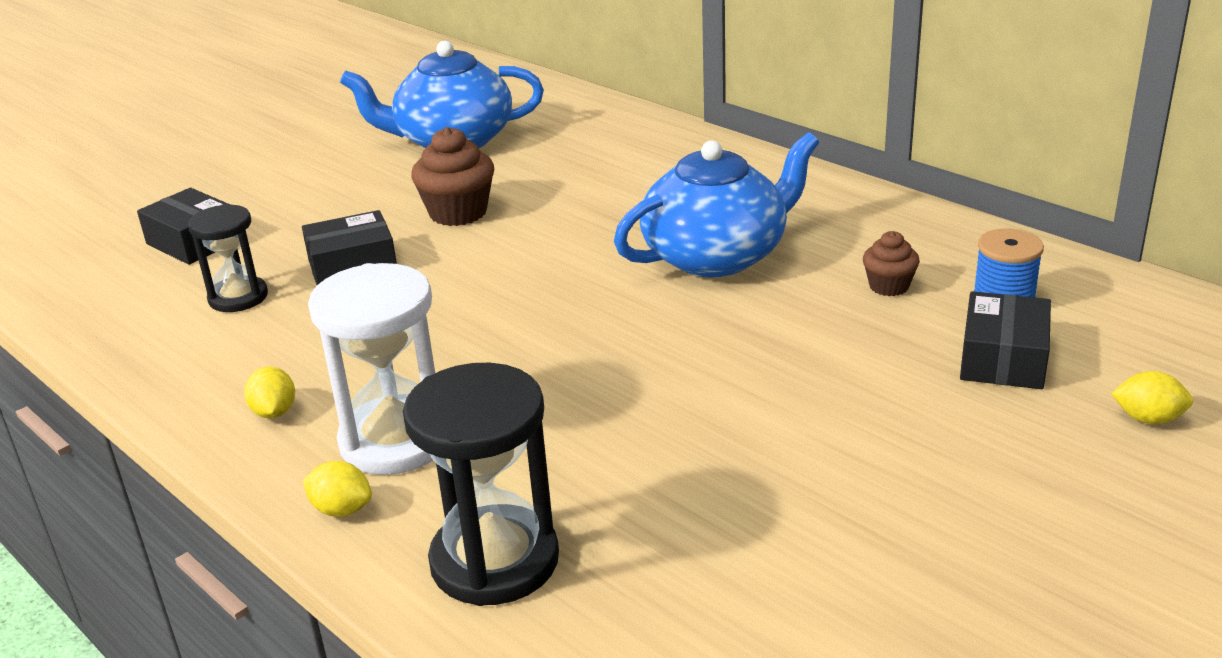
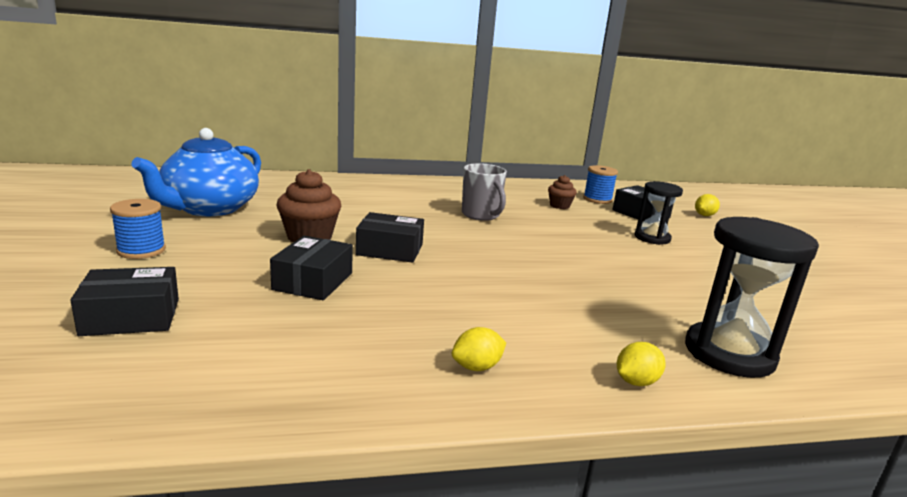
camera: 60 degrees left, 10 degrees down
black hourglass [188,204,268,312] -> black hourglass moved to [635,181,683,245]
yellow lemon [244,366,295,419] -> yellow lemon turned 45 degrees counterclockwise [452,327,506,371]
white hourglass [308,263,435,475] -> none
blue teapot [614,132,819,278] -> grey mug [462,163,507,221]
none -> blue spool [110,199,166,259]
none -> black box [356,212,424,263]

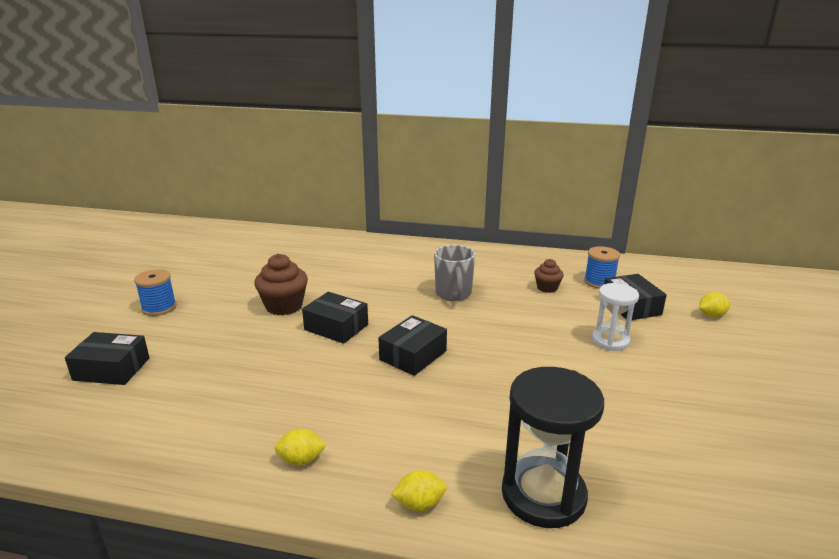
camera: 25 degrees right, 5 degrees up
blue teapot [131,128,261,216] -> none
black box [270,236,353,300] -> black box moved to [379,315,447,376]
black hourglass [635,181,683,245] -> white hourglass [592,283,639,351]

